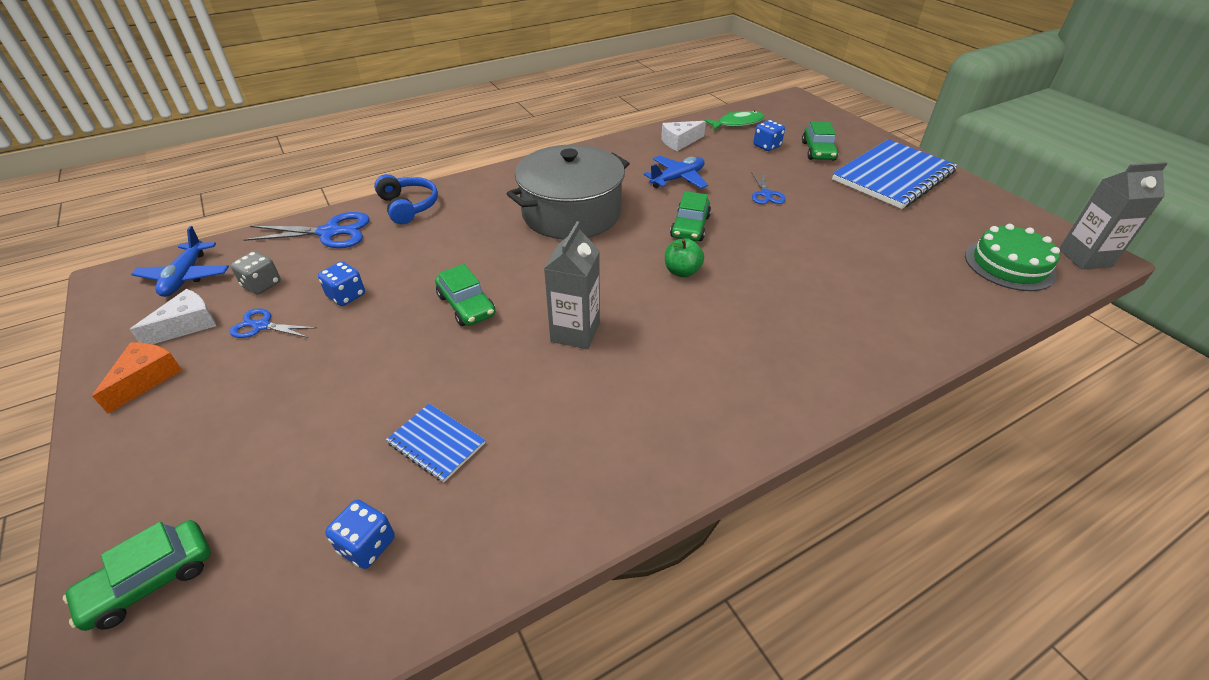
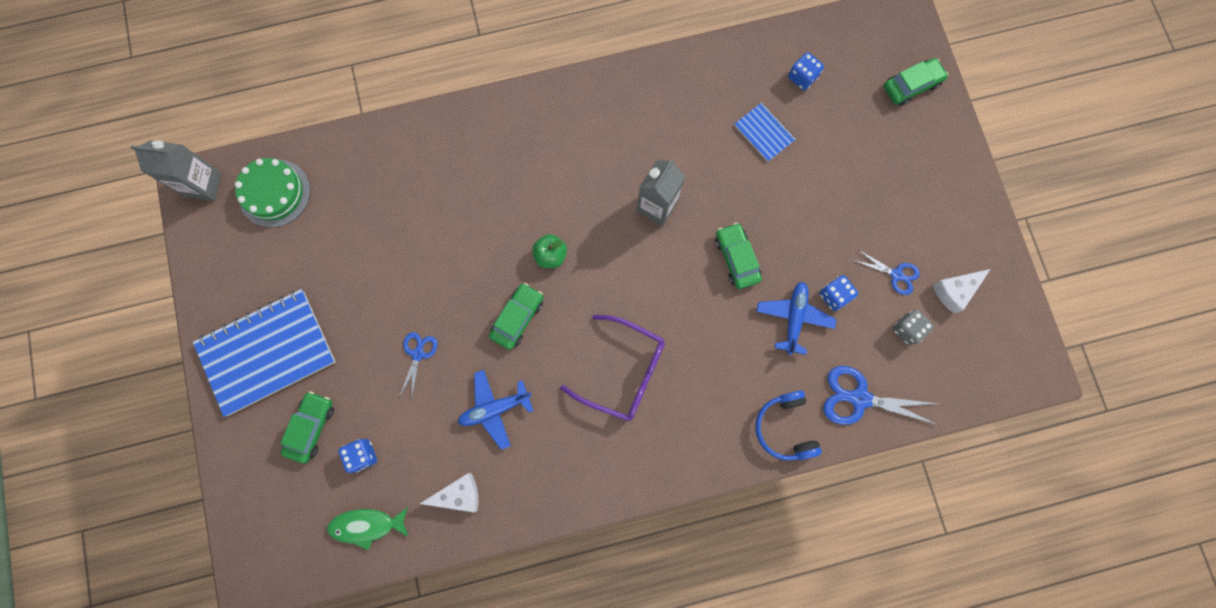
camera: 165 degrees left, 35 degrees up
orange cheese [92,342,182,413] -> none
blue plane [131,226,229,297] -> blue plane moved to [756,282,837,355]
grey pot [507,145,630,240] -> purple glasses [560,315,665,421]

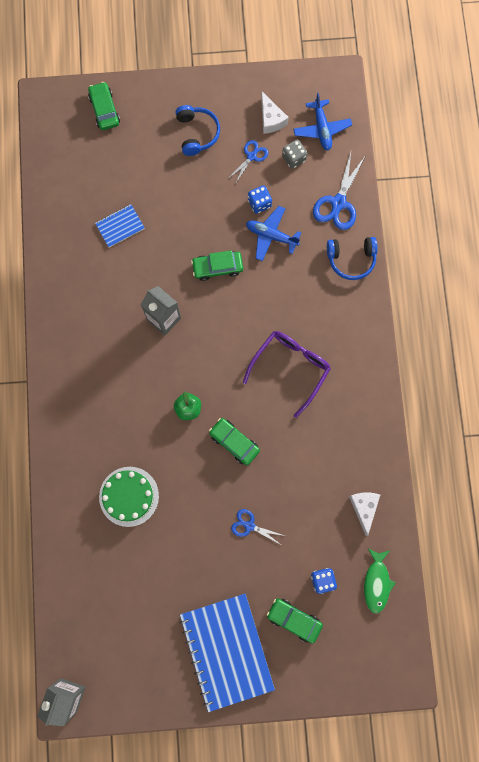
camera: 80 degrees left, 0 degrees up
green cake [235,158,310,228] -> green cake moved to [99,467,159,527]
blue plane [458,370,534,450] -> blue plane moved to [293,93,352,151]
blue dice [788,52,824,90] -> none
none -> blue headphones [175,105,220,156]

